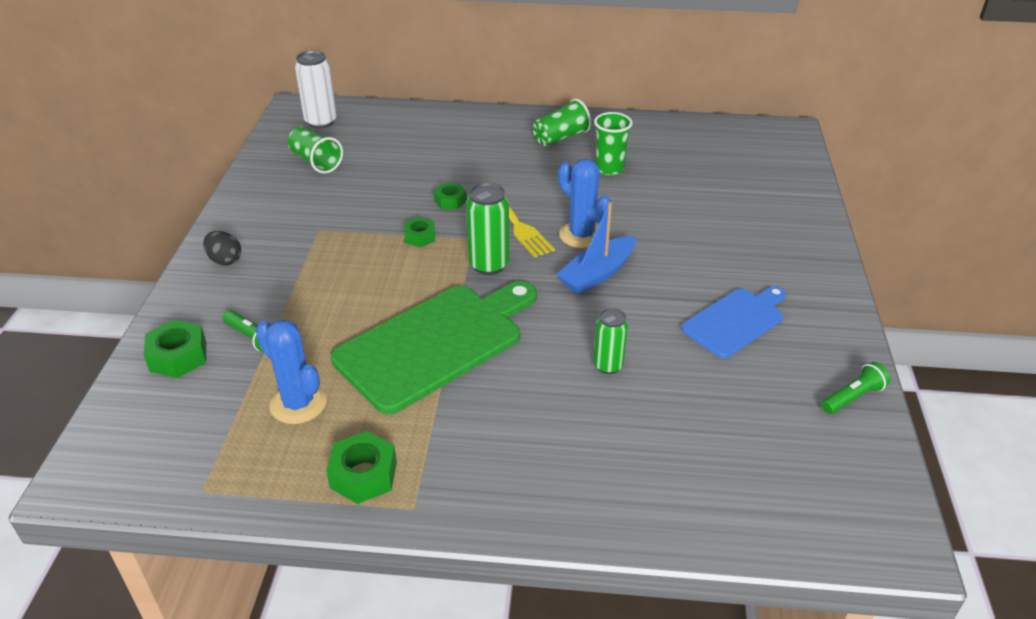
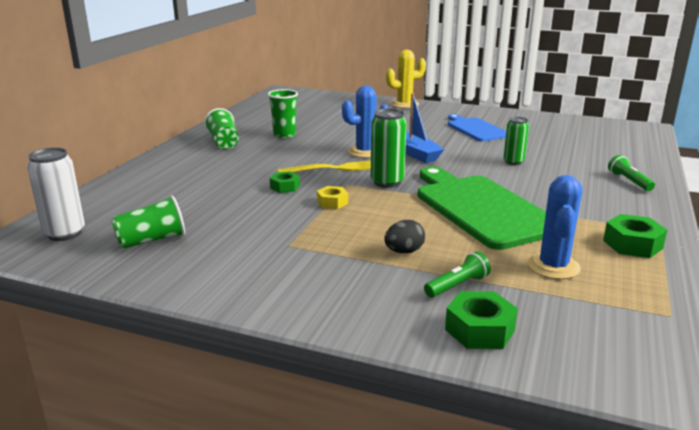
camera: 75 degrees left, 15 degrees down
black egg [203,231,241,266] -> black egg moved to [384,220,425,253]
blue cactus [256,319,327,424] -> blue cactus turned 45 degrees counterclockwise [527,175,582,279]
green nut [404,217,435,247] -> yellow nut [317,186,348,209]
green flashlight [821,362,890,414] -> green flashlight moved to [608,155,655,191]
none -> yellow cactus [386,50,426,108]

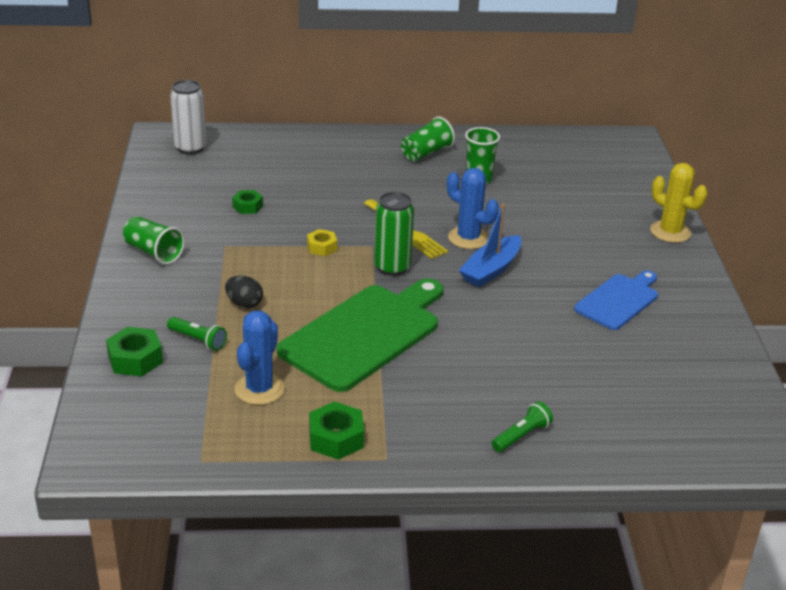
camera: 65 degrees right, 10 degrees up
green cup [111,195,185,249] -> green cup moved to [123,216,185,265]
green nut [270,171,300,193] -> green nut moved to [232,190,263,214]
green can [503,117,529,165] -> none
blue cactus [527,175,582,279] -> blue cactus turned 60 degrees counterclockwise [235,311,285,405]

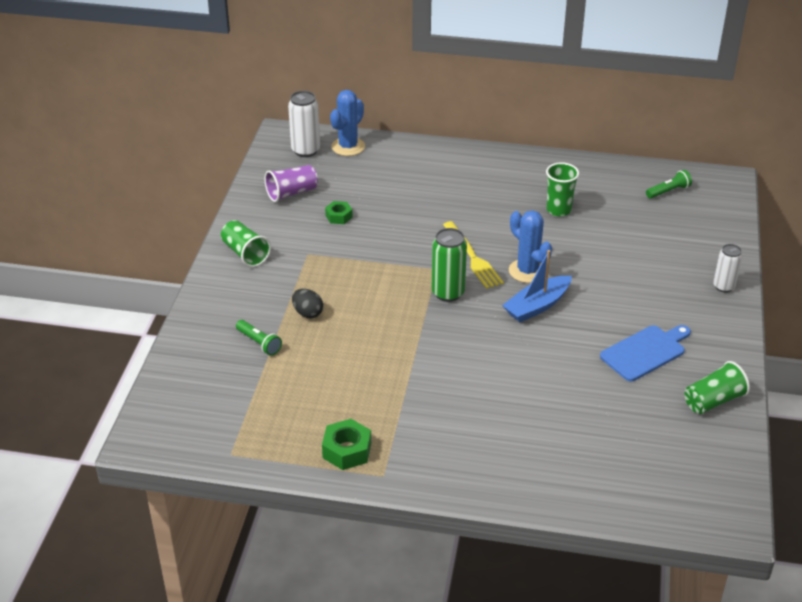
camera: 15 degrees right, 5 degrees up
green nut [106,327,163,377] -> none
blue cactus [235,311,285,405] -> blue cactus moved to [330,90,365,156]
green cutting board [277,278,443,392] -> none
yellow nut [307,229,337,256] -> none
green cup [401,116,455,162] -> green cup moved to [684,361,750,414]
green flashlight [492,401,553,452] -> green flashlight moved to [646,170,692,199]
yellow cactus [650,163,707,243] -> white can [713,244,742,292]
none -> purple cup [265,165,318,202]

